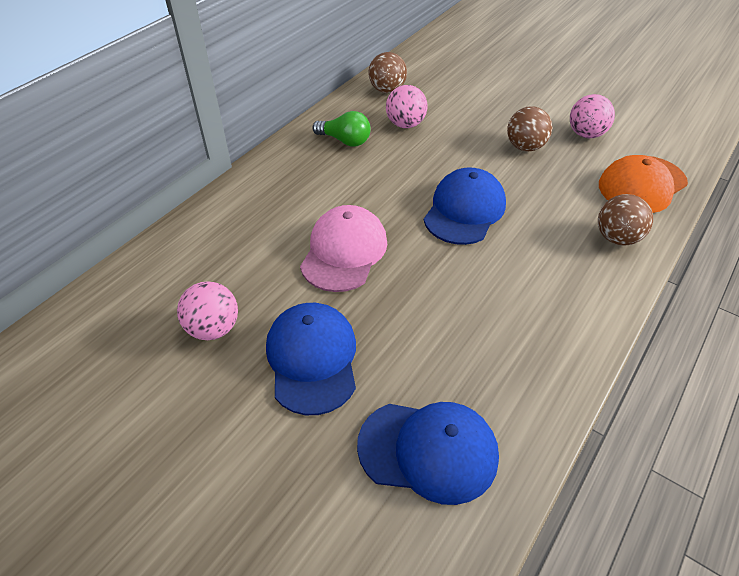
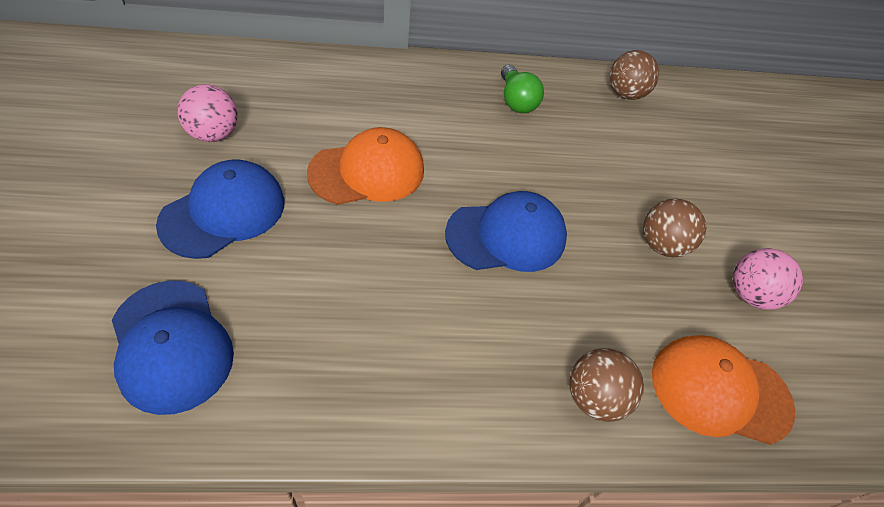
camera: 45 degrees right, 5 degrees up
pink cap [300,205,387,292] -> orange cap [307,127,424,205]
pink ball [386,85,428,128] -> none

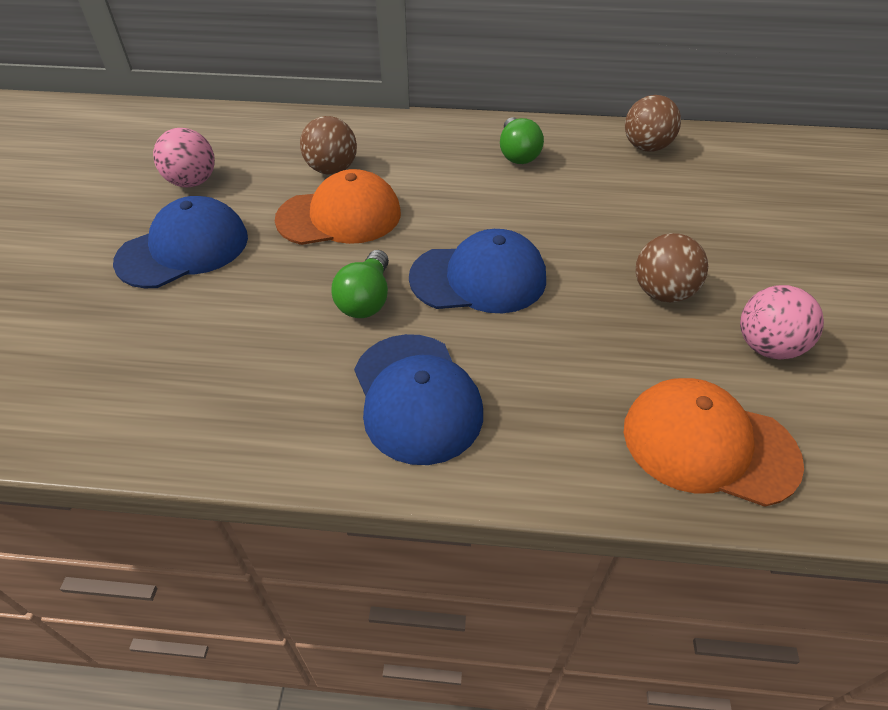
camera: 15 degrees right, 5 degrees down
blue cap [112,281,234,415] -> blue cap moved to [354,334,483,465]
brown ball [569,348,644,422] -> brown ball moved to [300,116,357,175]
none -> green light bulb [331,250,389,318]

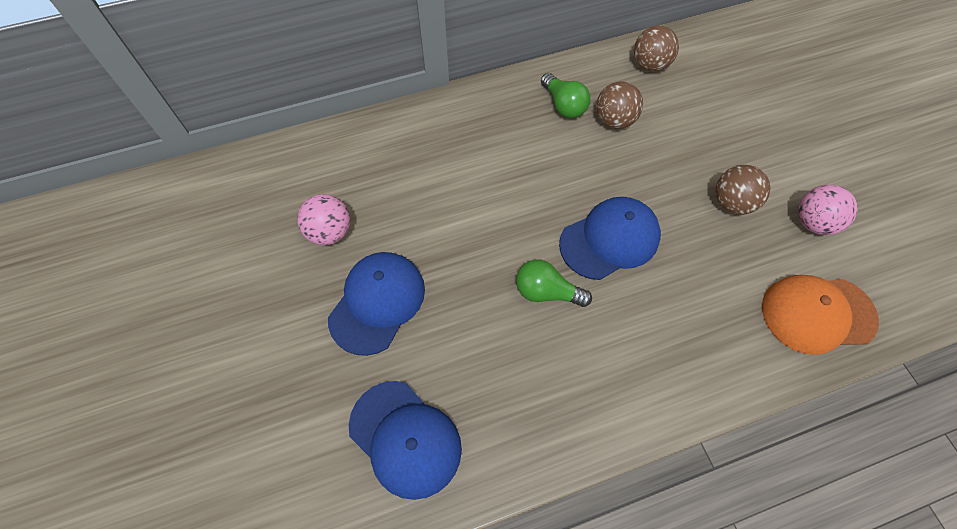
camera: 25 degrees left, 15 degrees up
orange cap [275,169,401,245] -> none
brown ball [300,116,357,175] -> brown ball moved to [596,81,643,129]
green light bulb [331,250,389,318] -> green light bulb turned 120 degrees clockwise [516,259,592,307]
blue cap [354,334,483,465] -> blue cap moved to [349,381,462,500]

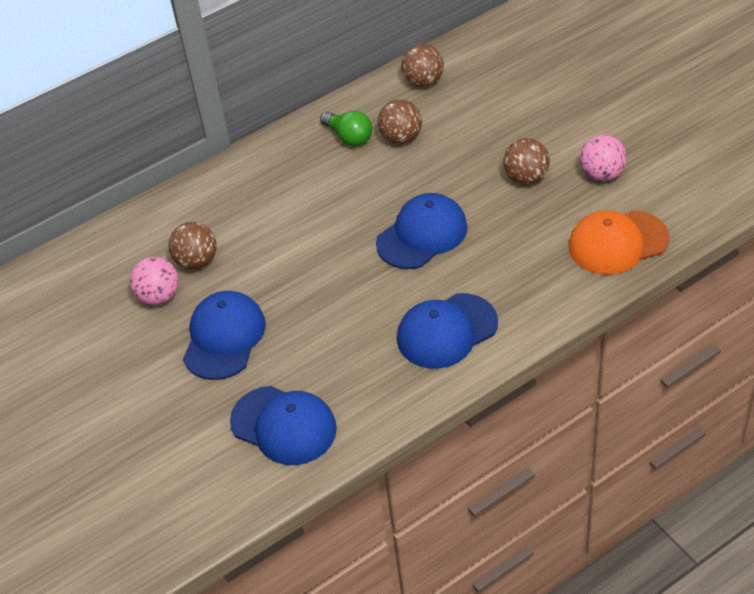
camera: 10 degrees left, 15 degrees down
green light bulb [516,259,592,307] -> none
none -> brown ball [169,222,217,269]
none -> blue cap [397,293,498,369]

